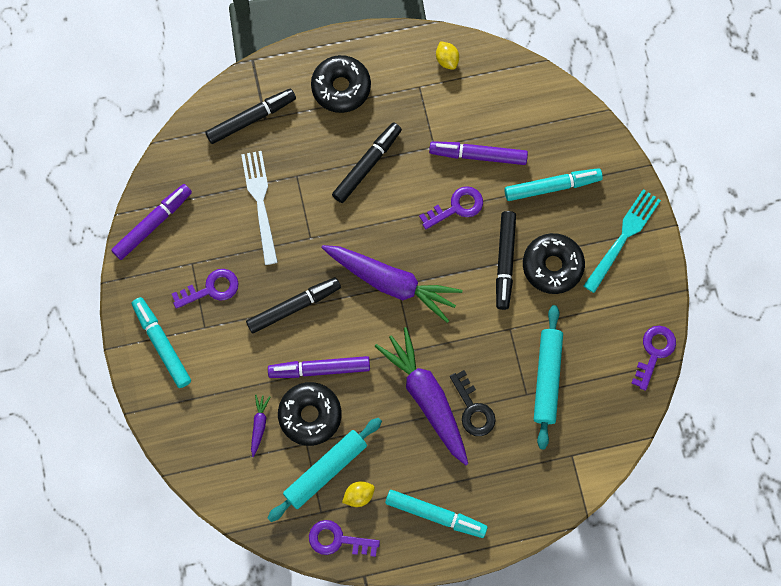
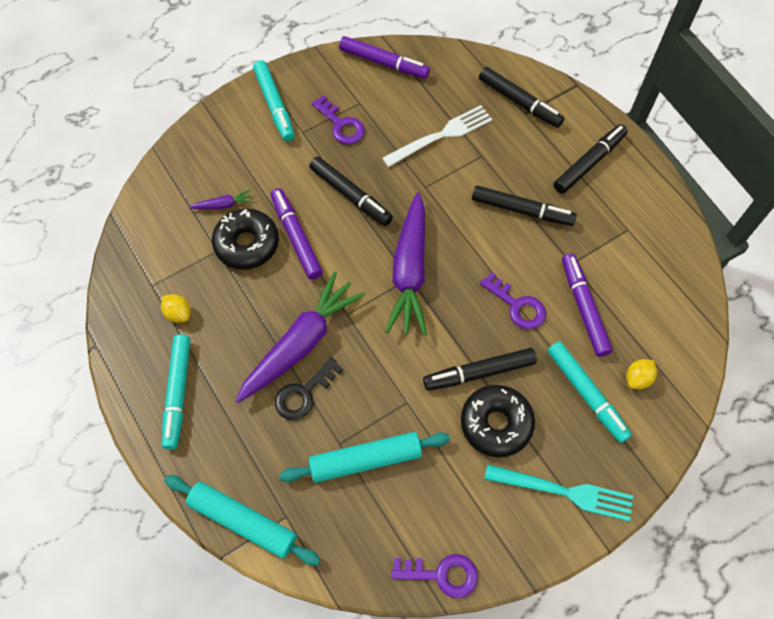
camera: 70 degrees right, 10 degrees down
turquoise marker [132,297,191,388] -> turquoise marker turned 120 degrees clockwise [253,60,295,142]
turquoise rolling pin [268,418,382,522] -> turquoise rolling pin moved to [164,475,321,566]
purple key [309,520,380,557] -> none
black donut [311,55,371,113] -> black marker [554,124,628,194]
yellow lemon [436,41,459,70] -> yellow lemon moved to [626,359,657,389]

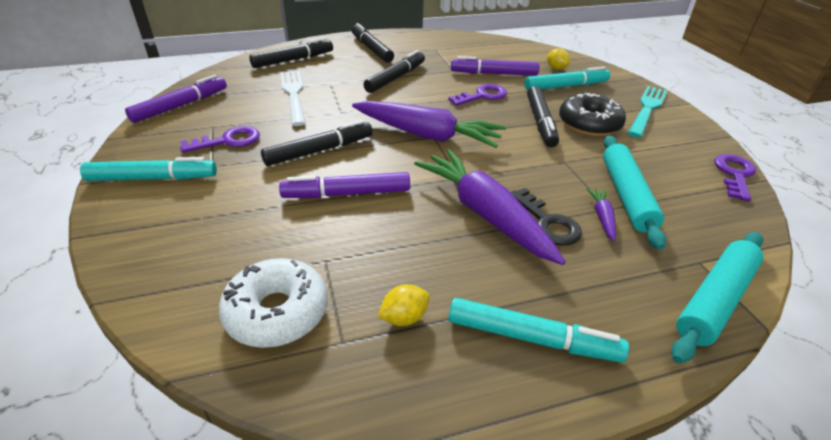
camera: 75 degrees left, 25 degrees down
purple carrot [189,189,253,210] -> purple carrot moved to [586,188,616,241]
black donut [212,209,279,270] -> none
none -> white donut [219,258,328,348]

